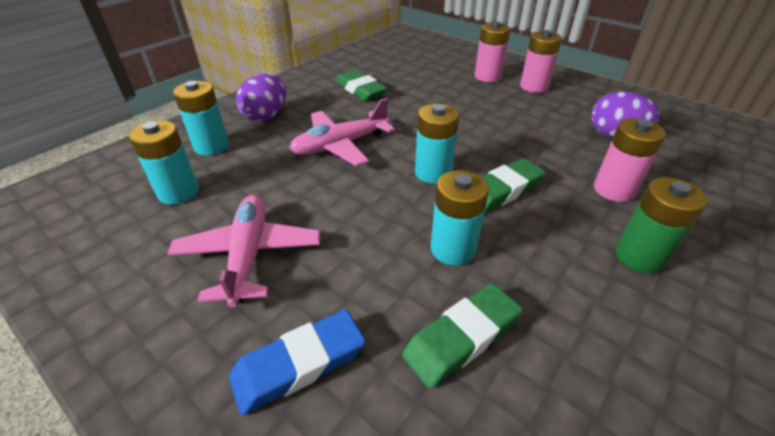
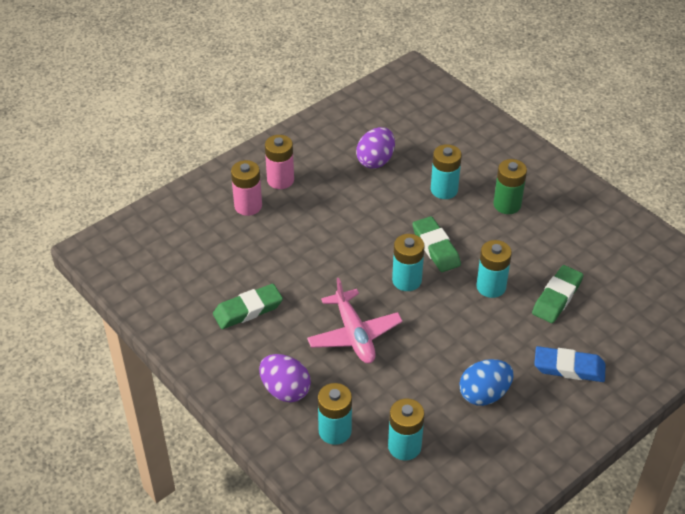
camera: 80 degrees left, 5 degrees up
pink plane [167,195,320,308] -> blue egg [459,359,513,406]
blue eraser [229,310,365,415] -> blue eraser turned 60 degrees counterclockwise [534,346,606,382]
green eraser [402,283,523,389] -> green eraser turned 60 degrees clockwise [532,265,583,323]
pink battery [594,118,666,202] -> turquoise battery [431,144,462,199]

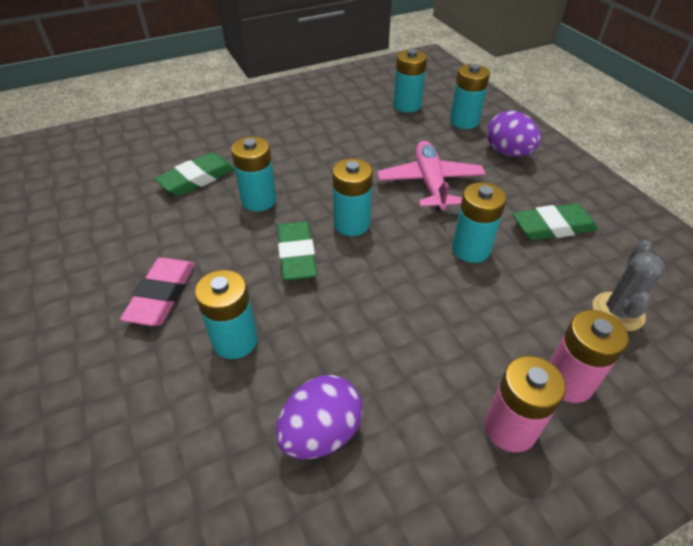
camera: 165 degrees left, 0 degrees up
blue egg [459,359,513,406] -> none
green battery [493,159,527,214] -> pink eraser [120,257,195,326]
blue eraser [534,346,606,382] -> none
none -> turquoise battery [452,182,506,263]
none -> grey cactus [593,240,665,331]

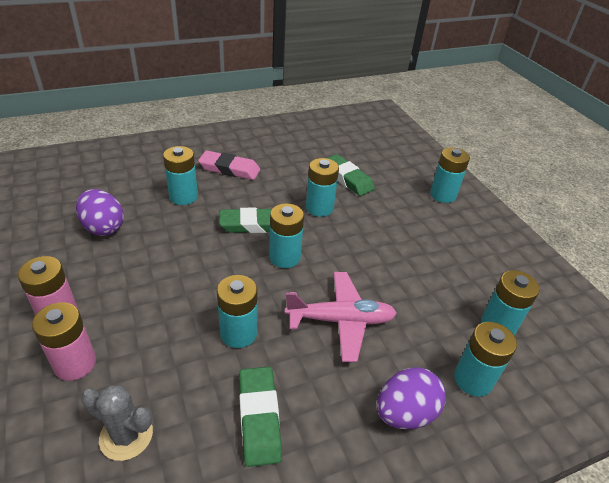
camera: 90 degrees right, 5 degrees down
none -> turquoise battery [430,147,470,203]

